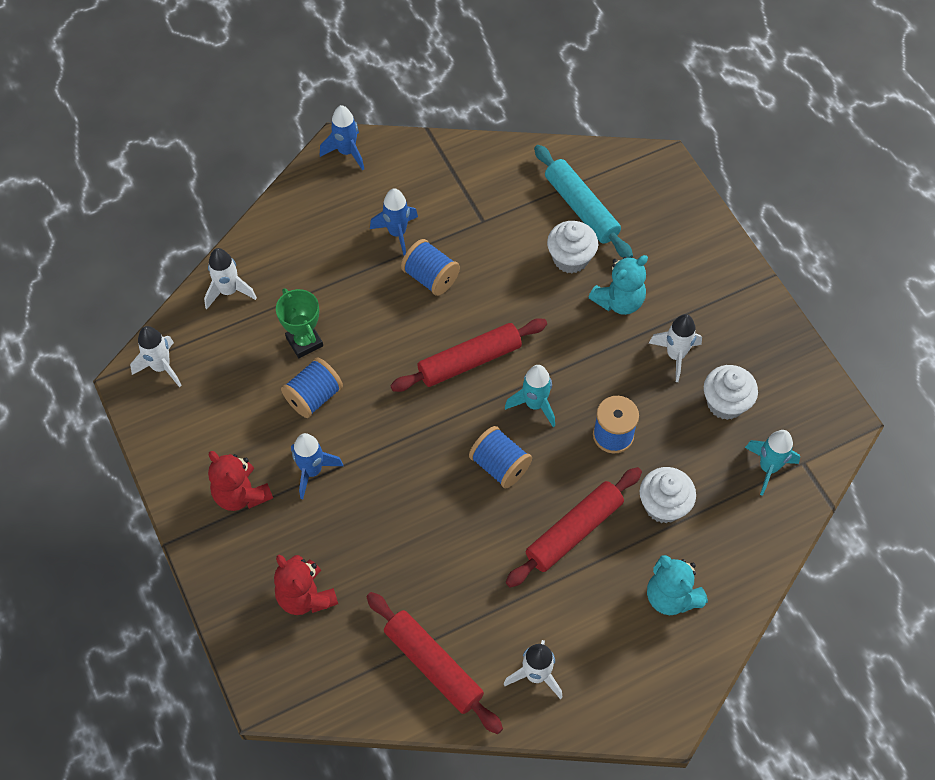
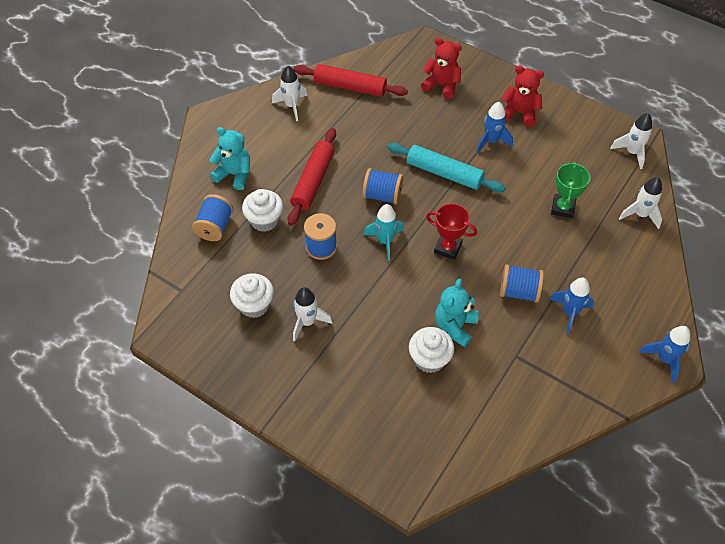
camera: 150 degrees right, 5 degrees down
green trophy [276,288,323,358] -> green trophy turned 75 degrees clockwise [551,162,590,218]
blue spool [281,357,343,418] -> blue spool moved to [192,194,233,241]
red rolling pin [390,318,547,392] -> red trophy [426,203,477,260]
turquoise rolling pin [534,145,633,258] -> turquoise rolling pin moved to [387,142,506,192]
turquoise teddy bear [589,255,648,315] -> turquoise teddy bear moved to [435,278,479,347]
turquoise rocket [745,430,800,496] -> none

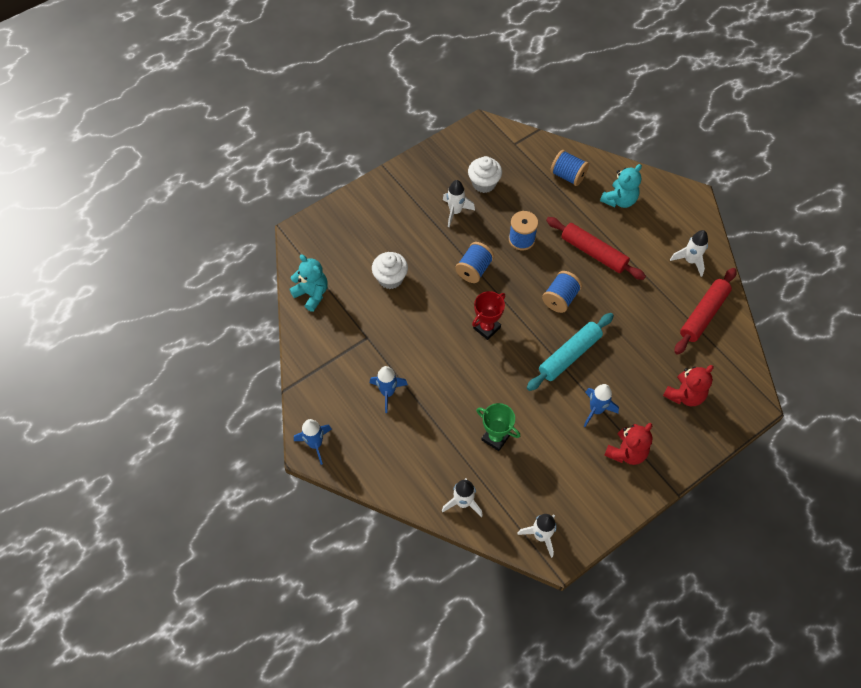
camera: 110 degrees right, 5 degrees up
white cupcake [242,189,283,232] -> none
turquoise rocket [364,204,404,261] -> none
turquoise teddy bear [435,278,479,347] -> turquoise teddy bear moved to [289,254,328,312]
blue spool [500,264,544,303] -> blue spool moved to [455,242,494,283]

